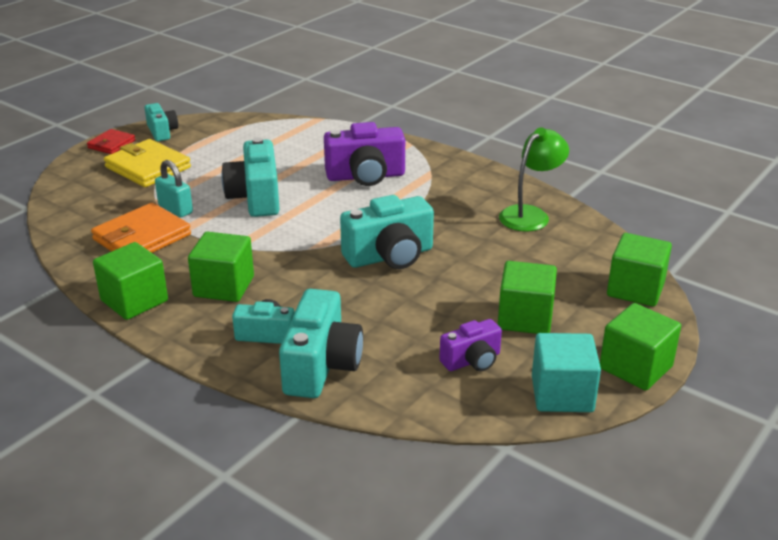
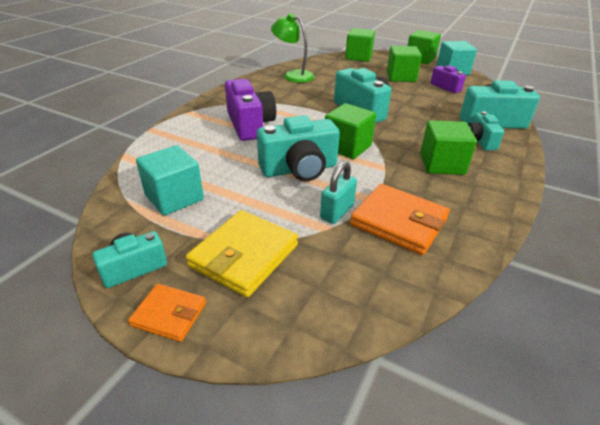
camera: 100 degrees left, 5 degrees up
red wallet [87,129,136,154] -> orange wallet [128,284,206,342]
green cube [93,242,168,320] -> green cube moved to [325,103,376,159]
none -> turquoise cube [136,145,204,215]

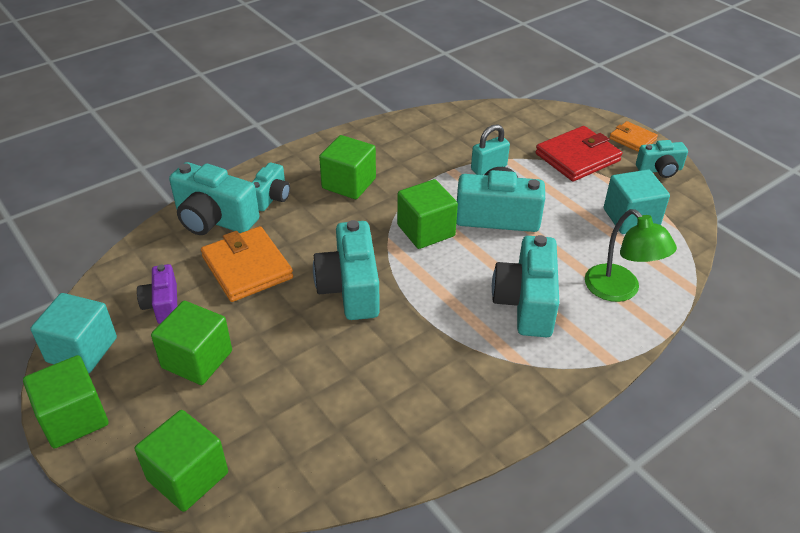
camera: 155 degrees left, 5 degrees up
yellow wallet [186,210,298,297] -> red wallet [535,126,623,182]
purple camera [225,79,276,141] -> turquoise camera [492,235,559,337]
green lamp [271,13,315,83] -> green lamp moved to [585,209,677,302]
orange wallet [350,184,450,255] -> orange wallet moved to [201,226,293,302]

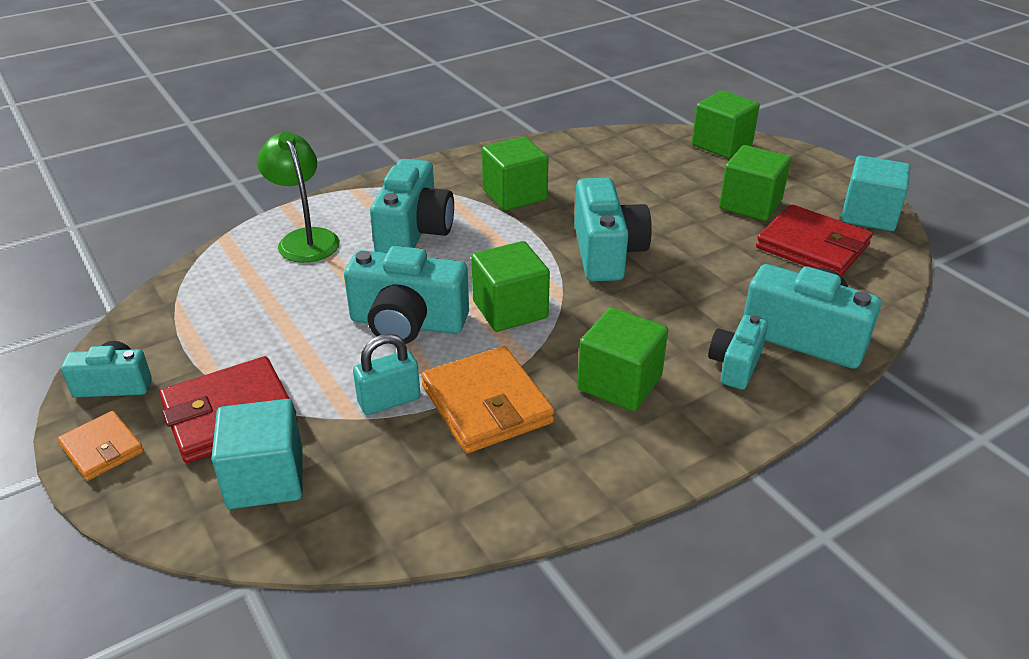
camera: 175 degrees left, 5 degrees down
green cube [23,355,109,449] -> green cube moved to [482,137,549,211]
purple camera [137,264,177,324] -> red wallet [756,205,872,276]
orange wallet [201,226,293,302] -> orange wallet moved to [421,346,555,453]
turquoise cube [604,170,670,234] -> turquoise cube moved to [211,399,303,509]

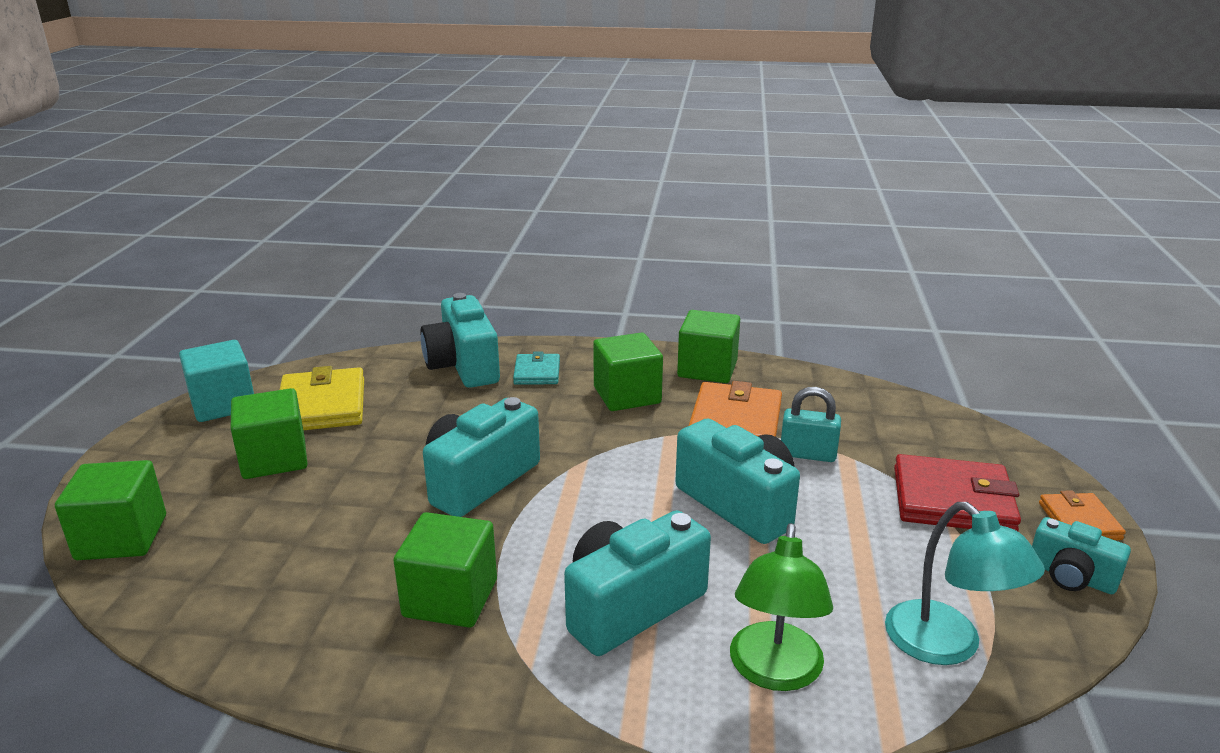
camera: 140 degrees left, 10 degrees down
turquoise cube [211,399,303,509] -> none
green cube [471,241,550,332] -> green cube moved to [677,310,740,383]
turquoise camera [708,315,768,390] -> turquoise wallet [513,352,560,385]
red wallet [756,205,872,276] -> yellow wallet [280,366,364,430]
none -> turquoise lamp [885,502,1045,665]

